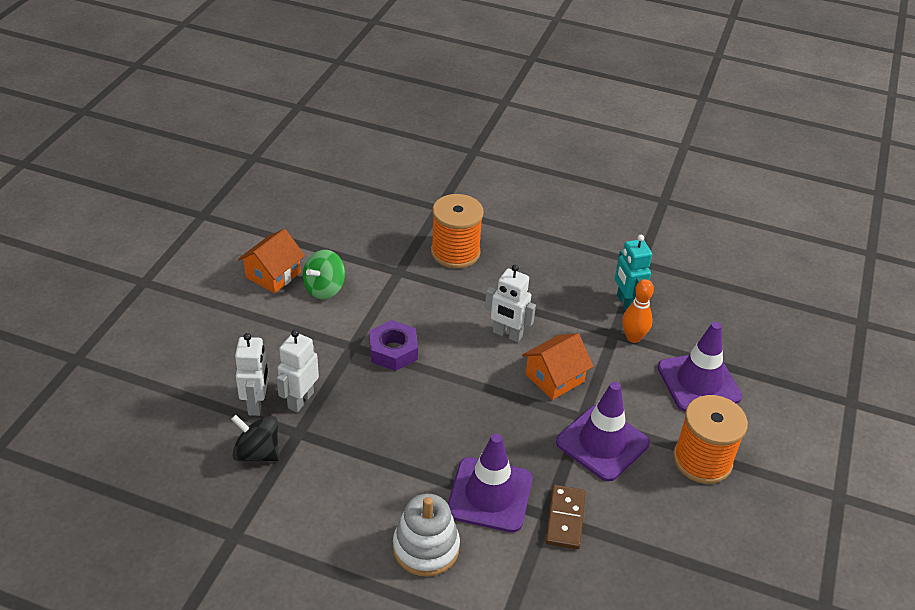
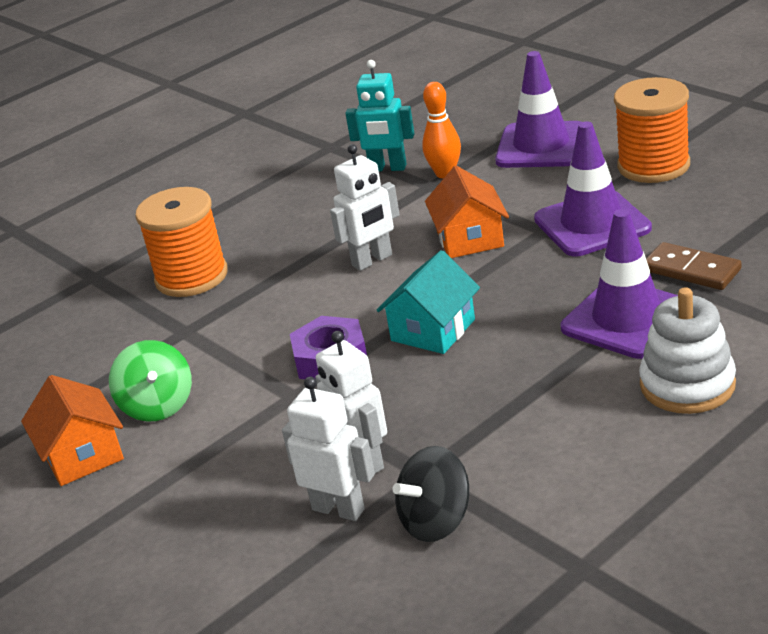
camera: 55 degrees left, 10 degrees down
none -> turquoise house [377,250,480,354]

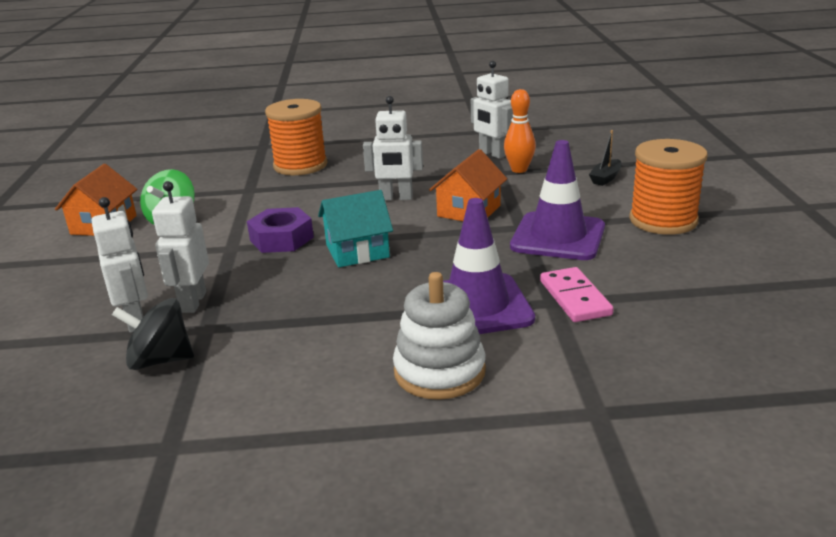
camera: 35 degrees right, 5 degrees down
turquoise robot [345,60,414,171] -> white robot [471,61,512,159]
purple traffic cone [495,51,581,168] -> black boat [589,130,622,186]
brown domino [646,242,742,290] -> pink domino [540,267,614,322]

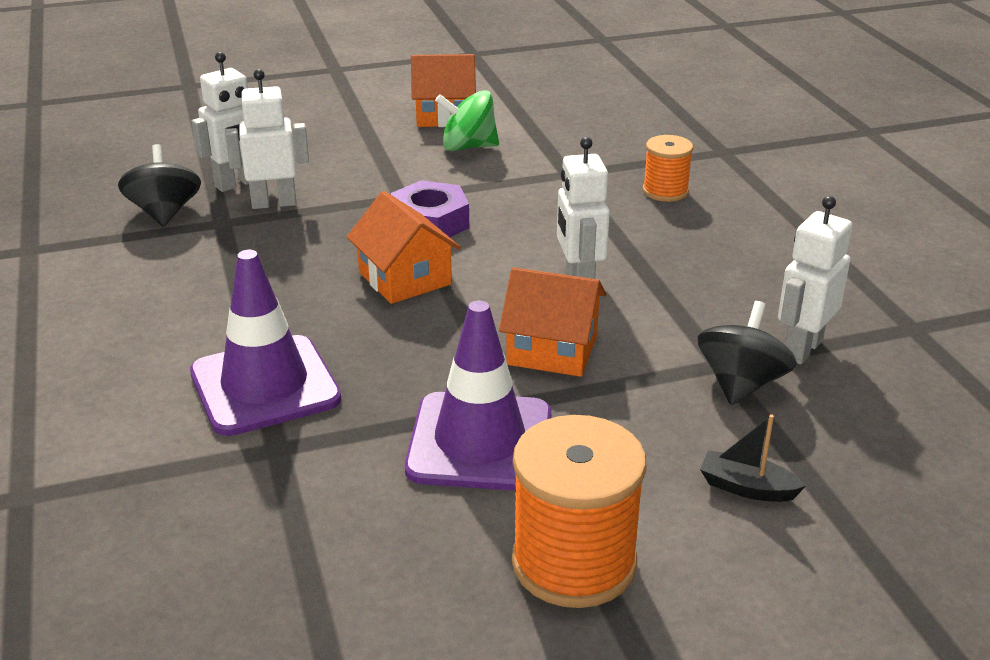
camera: 75 degrees right, 5 degrees up
orange spool [265,99,327,175] -> orange spool [643,135,693,202], size x0.57
turquoise house [318,190,393,267] -> orange house [347,191,461,304]
white stacking toy [393,272,486,400] -> none
orange bowling pin [504,89,536,173] -> black spinning top [698,301,797,405]
pink domino [540,267,614,322] -> none

